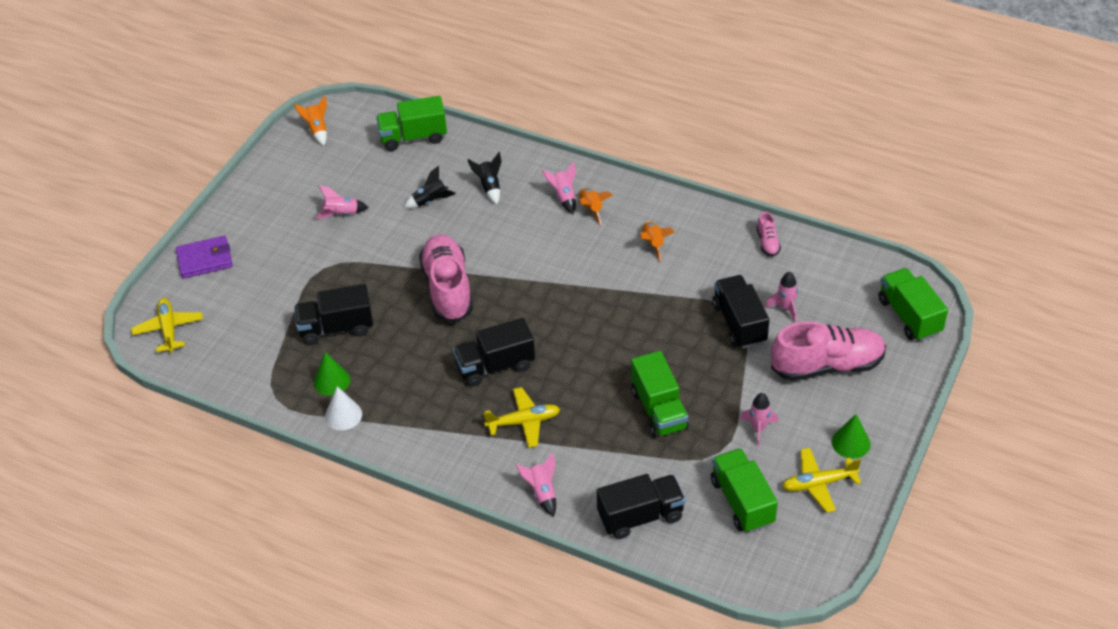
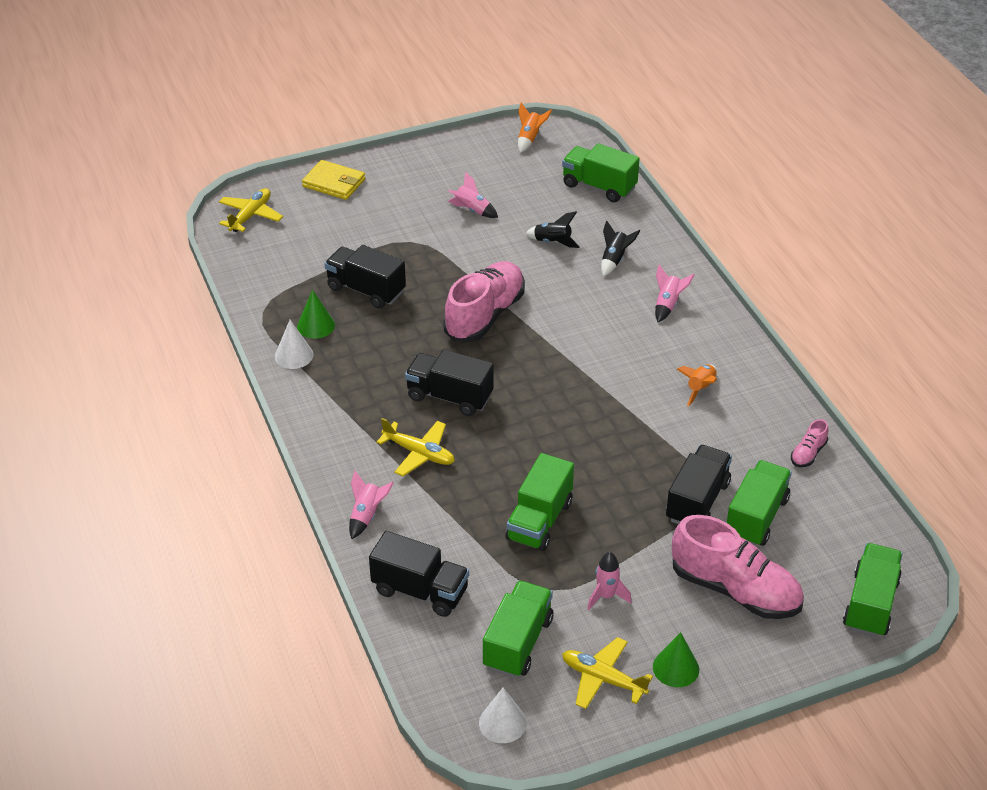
camera: 40 degrees right, 5 degrees down
purple wallet [176,236,233,279] -> yellow wallet [302,160,365,200]
orange rocket [579,187,613,225] -> none
pink rocket [765,272,798,323] -> green truck [726,460,792,546]
none -> white cone [479,687,527,743]

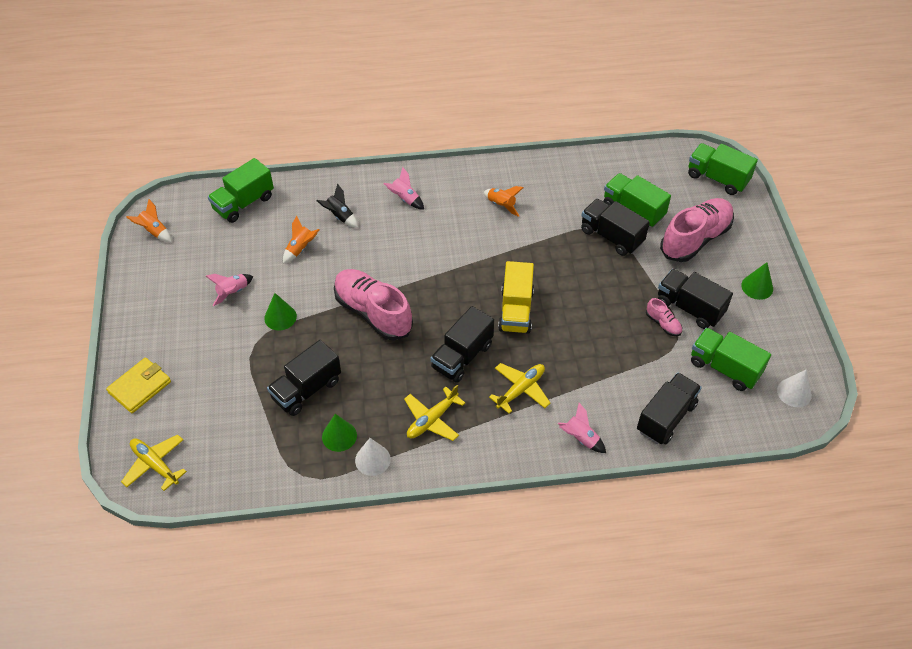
camera: 75 degrees left, 10 degrees up
green truck [505,453,574,551] -> none
black rocket [525,211,580,248] -> orange rocket [283,216,319,264]
yellow plane [562,637,653,709] -> yellow plane moved to [404,385,465,441]
pink rocket [587,552,631,610] -> black truck [658,269,733,329]
pink shoe [791,419,828,467] -> pink shoe moved to [646,298,682,336]
none -> green cone [264,293,297,331]
none -> yellow truck [498,261,534,334]

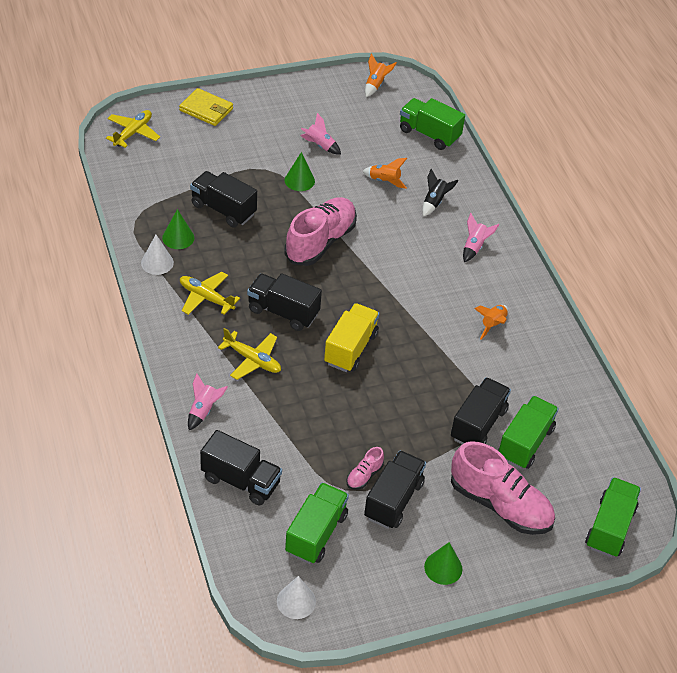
camera: 75 degrees right, 5 degrees down
yellow truck [498,261,534,334] -> yellow truck turned 120 degrees clockwise [324,303,379,372]

